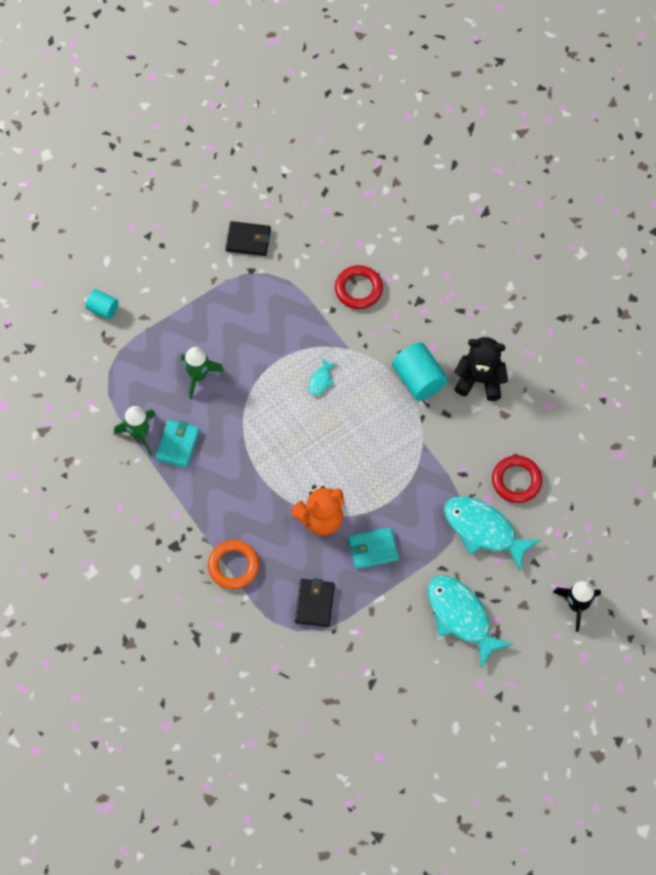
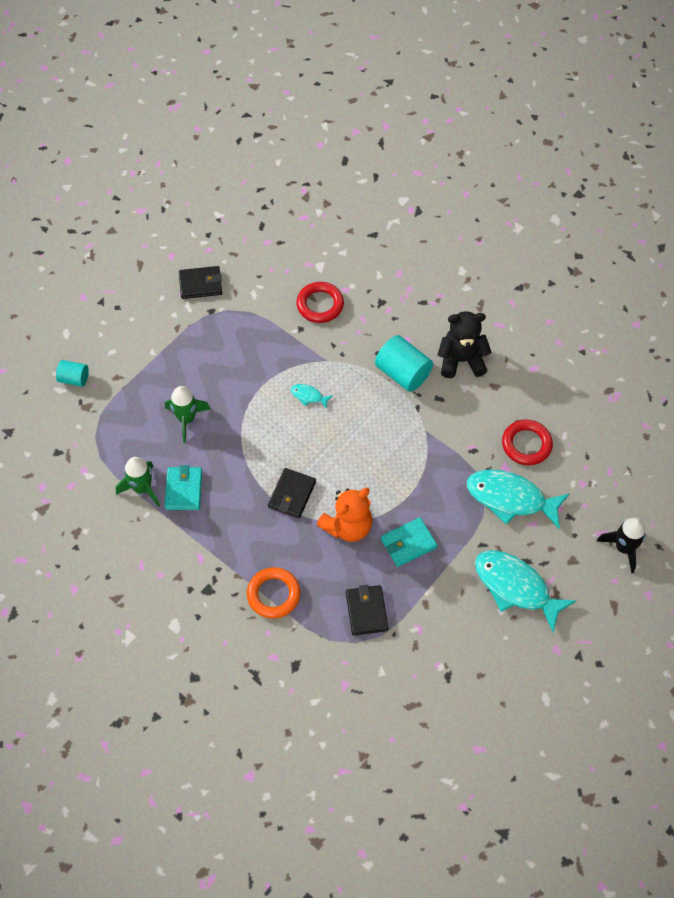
camera: 15 degrees left, 5 degrees down
turquoise fish [309,359,337,396] -> turquoise fish turned 105 degrees clockwise [291,384,333,409]
none -> black wallet [268,468,316,518]

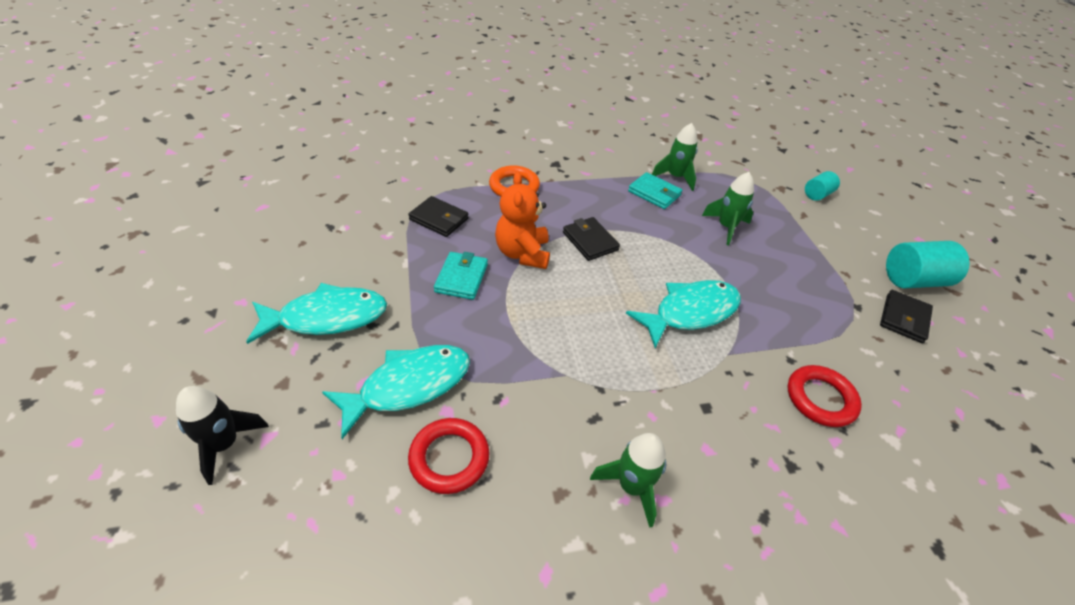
camera: 125 degrees right, 15 degrees down
turquoise fish [291,384,333,409] -> turquoise fish [626,280,741,348], size x2.30
turquoise cylinder [375,335,433,392] -> turquoise cylinder moved to [886,241,970,289]
black teddy bear [438,311,492,378] -> green rocket [590,433,666,528]

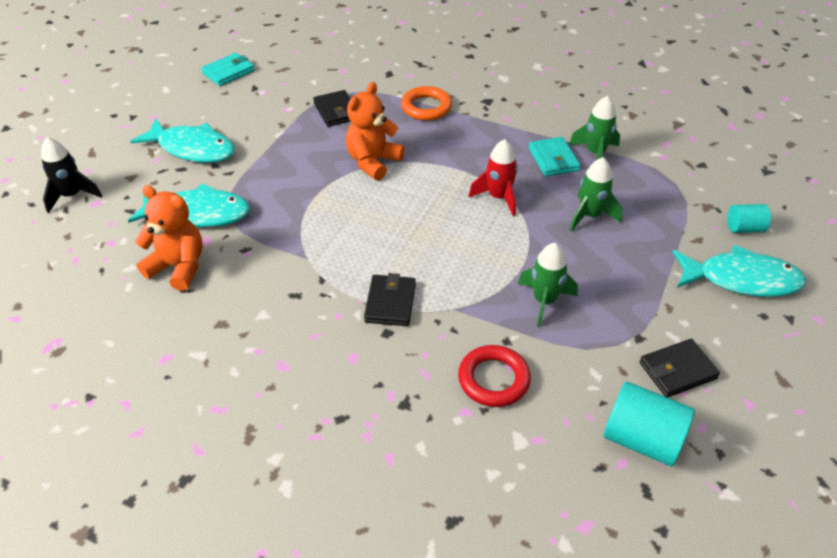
camera: 40 degrees right, 0 degrees up
red ring [408,418,490,494] -> orange teddy bear [135,185,203,291]
turquoise wallet [434,252,488,300] -> turquoise wallet moved to [201,53,255,86]
black wallet [563,217,620,261] -> black wallet moved to [364,273,416,326]
green rocket [590,433,666,528] -> green rocket moved to [518,243,578,327]
turquoise fish [626,280,741,348] -> turquoise fish moved to [673,245,806,297]
turquoise cylinder [886,241,970,289] -> turquoise cylinder moved to [604,382,695,466]
none -> red rocket [469,139,518,217]

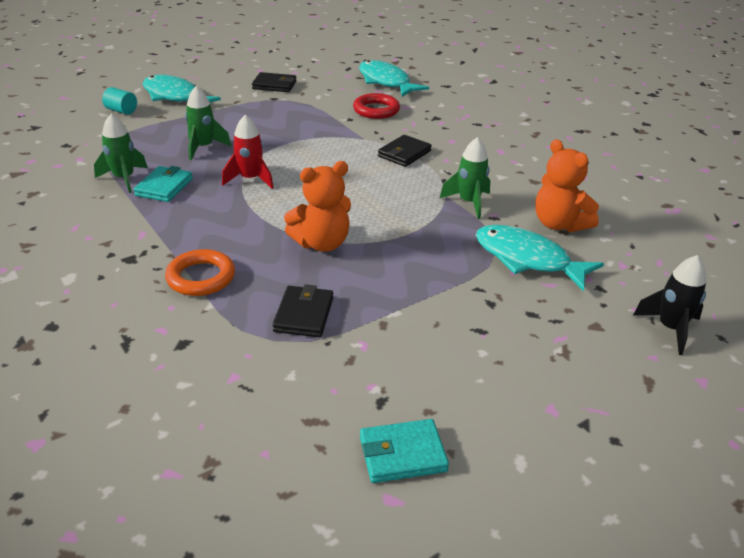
camera: 150 degrees left, 10 degrees down
turquoise fish [130,118,235,163] -> turquoise fish moved to [359,60,429,97]
green rocket [518,243,578,327] -> green rocket moved to [440,137,490,219]
turquoise cylinder [604,382,695,466] -> none

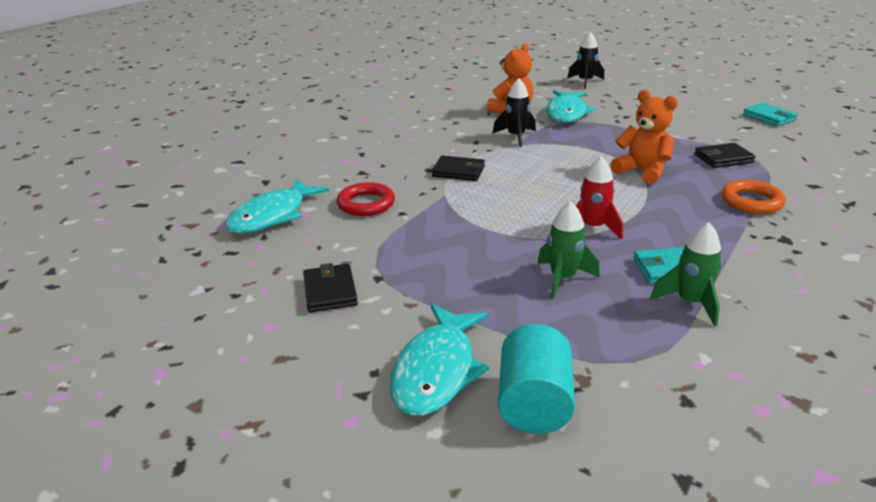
camera: 110 degrees left, 5 degrees down
turquoise cylinder [102,87,137,115] -> turquoise cylinder [498,324,575,434], size x1.72
green rocket [440,137,490,219] -> black rocket [493,78,536,147]

